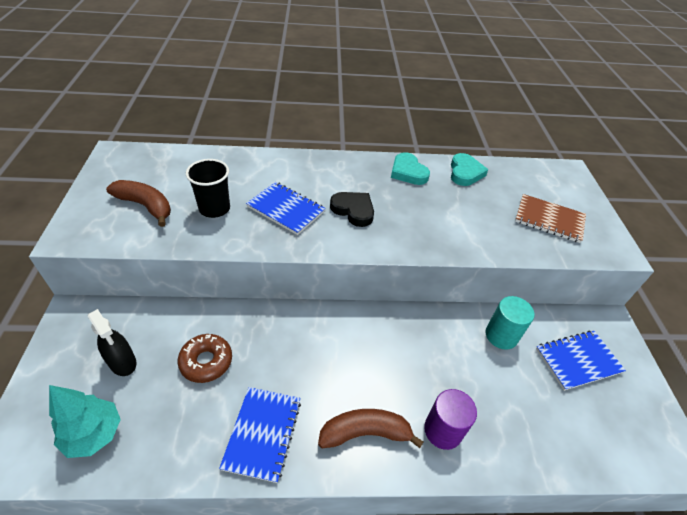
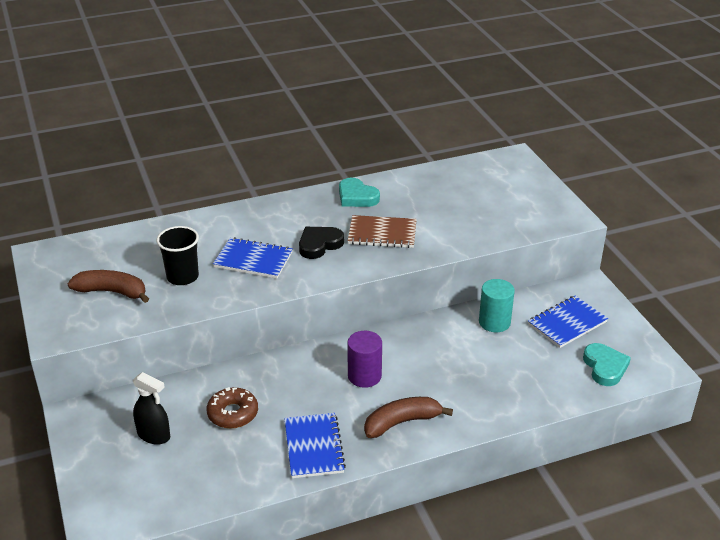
camera: 15 degrees left, 10 degrees down
turquoise tree [49,385,121,458] -> none
black heart [330,192,374,227] -> black heart turned 60 degrees counterclockwise [299,227,344,259]
purple cylinder [424,389,477,450] -> purple cylinder moved to [347,331,382,388]
turquoise heart [451,153,488,186] -> turquoise heart moved to [583,343,631,386]
brown notebook [515,194,586,243] -> brown notebook moved to [347,215,417,248]

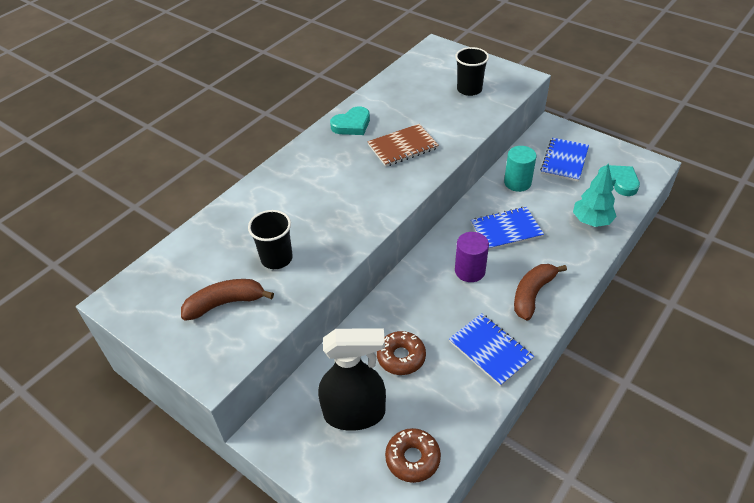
camera: 30 degrees left, 10 degrees up
black spray bottle [133,372,170,445] -> black spray bottle [318,329,386,431], size x1.68
blue notebook [213,237,293,278] -> blue notebook moved to [471,207,544,250]
black heart [299,227,344,259] -> none
turquoise heart [339,178,380,207] -> turquoise heart turned 45 degrees counterclockwise [330,106,370,135]
none -> brown donut [385,428,441,483]
none -> black cup [455,47,489,96]
none -> turquoise tree [573,163,617,227]

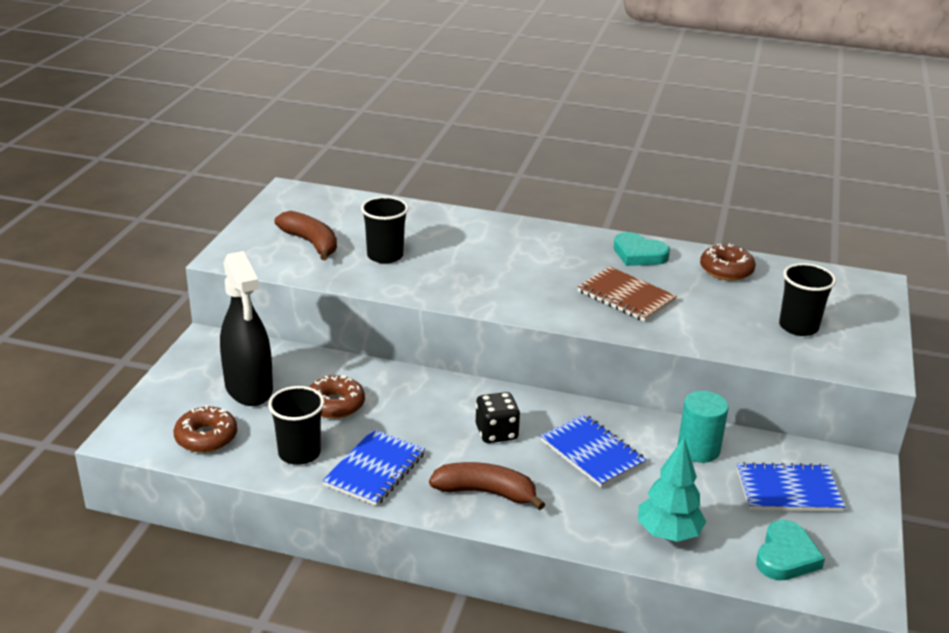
camera: 65 degrees right, 15 degrees down
purple cylinder [455,232,489,282] -> black dice [476,392,520,443]
none -> black cup [268,386,324,465]
none -> brown donut [700,243,756,281]

